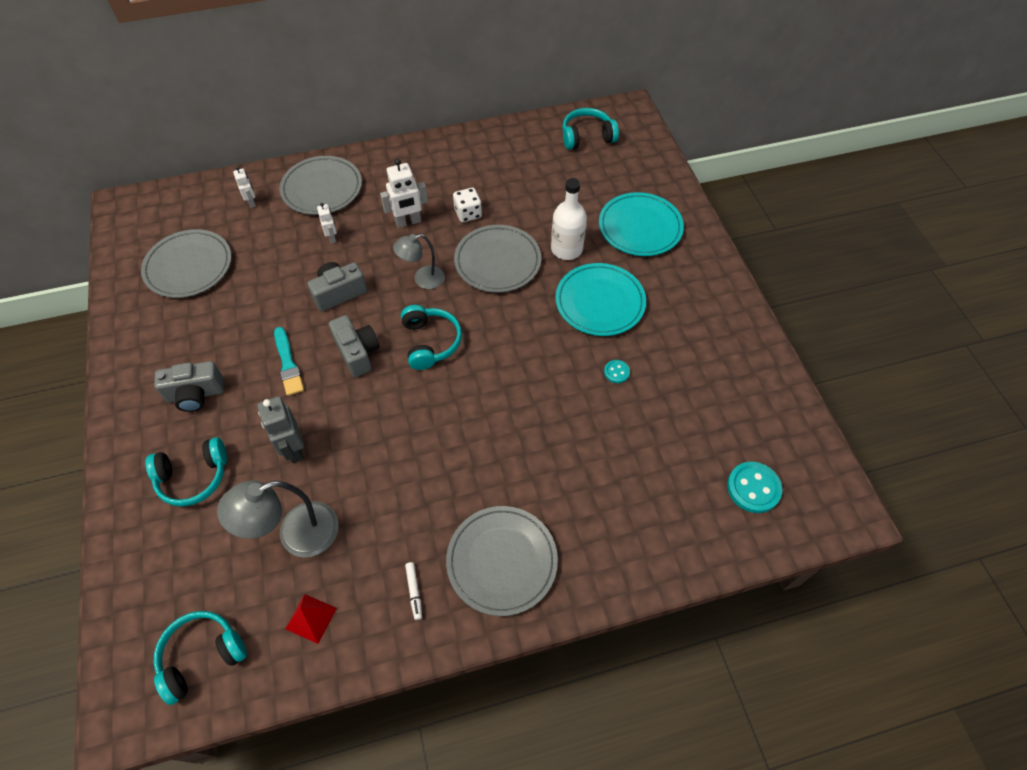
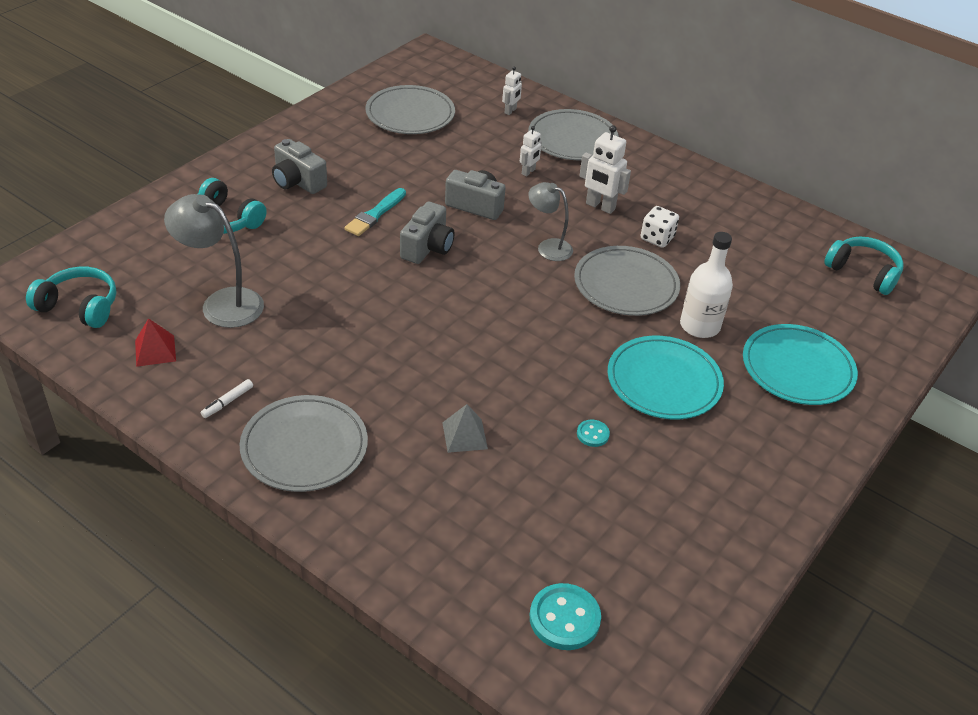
camera: 50 degrees right, 15 degrees down
grey robot [257,396,304,463] -> none
turquoise headphones [401,305,462,370] -> none
none -> grey pyramid [442,404,488,453]

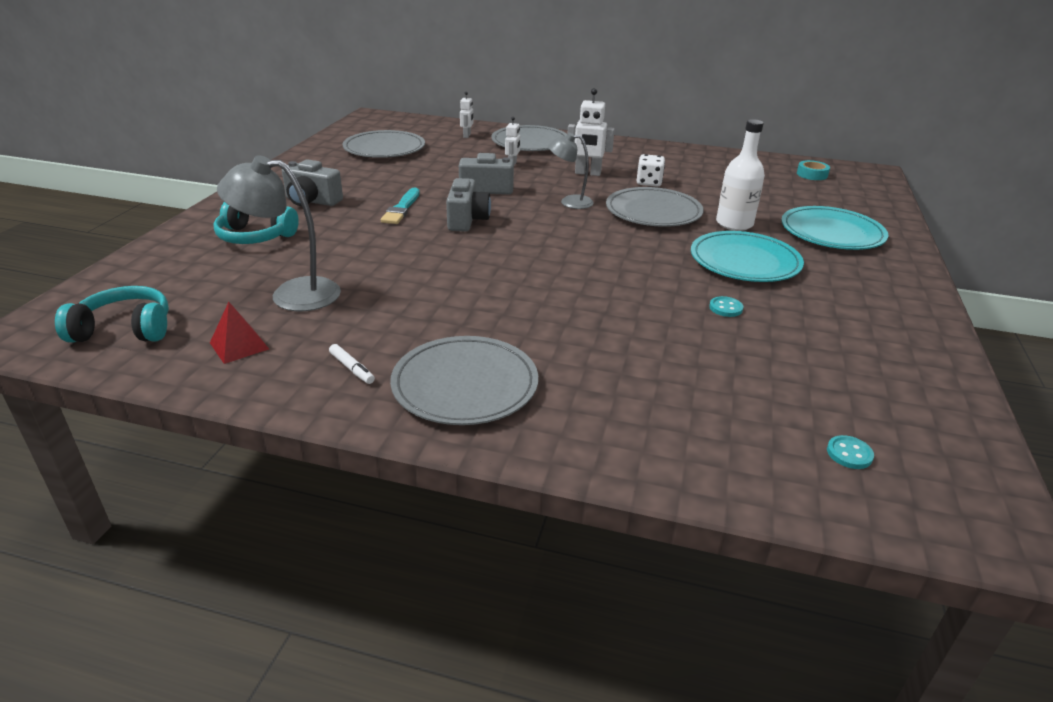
camera: 20 degrees left, 10 degrees down
white marker [201,379,253,418] -> white marker turned 60 degrees counterclockwise [329,344,375,384]
grey pyramid [442,404,488,453] -> none
turquoise button [530,583,601,650] -> turquoise button [827,435,874,469], size x0.53
turquoise headphones [824,237,904,295] -> turquoise tape [797,160,830,180]

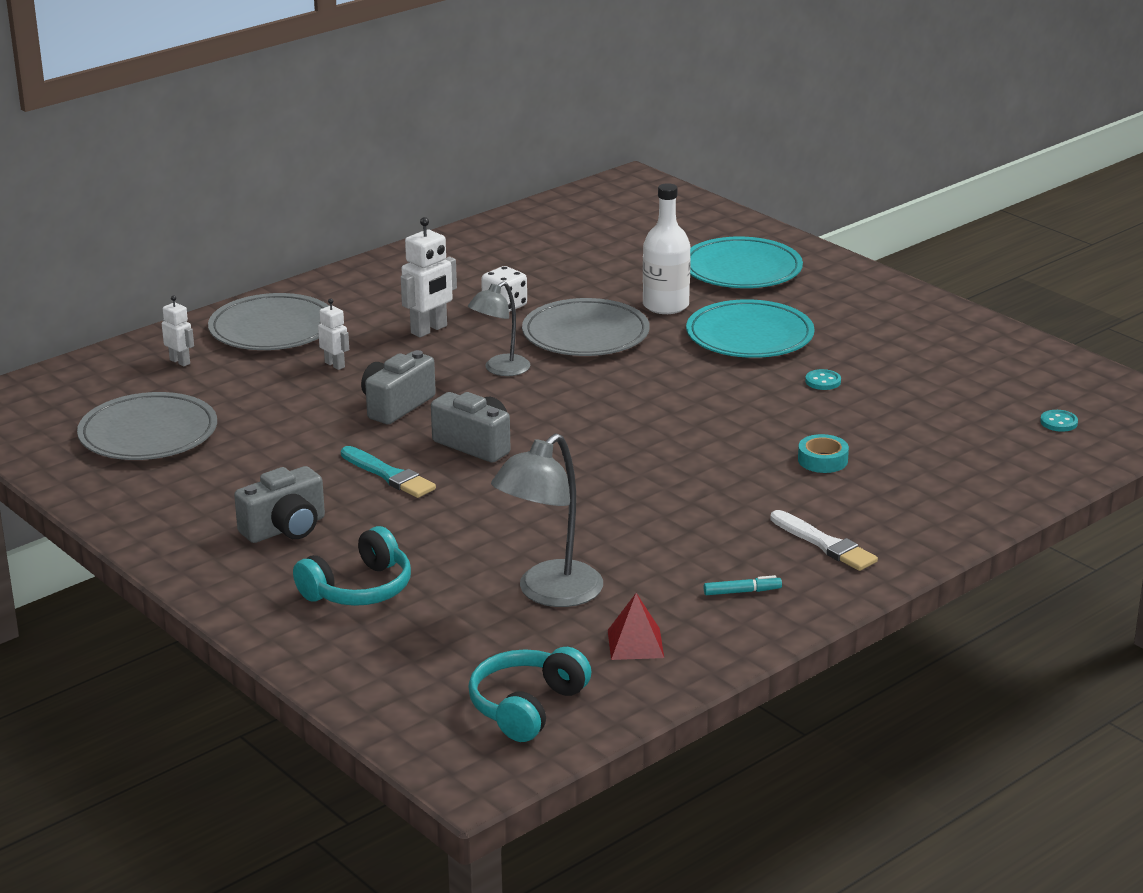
camera: 55 degrees left, 5 degrees down
white marker [329,344,375,384] -> turquoise marker [704,575,782,595]
grey plate [390,336,538,425] -> white brush [770,510,878,571]
turquoise tape [797,160,830,180] -> turquoise tape moved to [798,434,849,473]

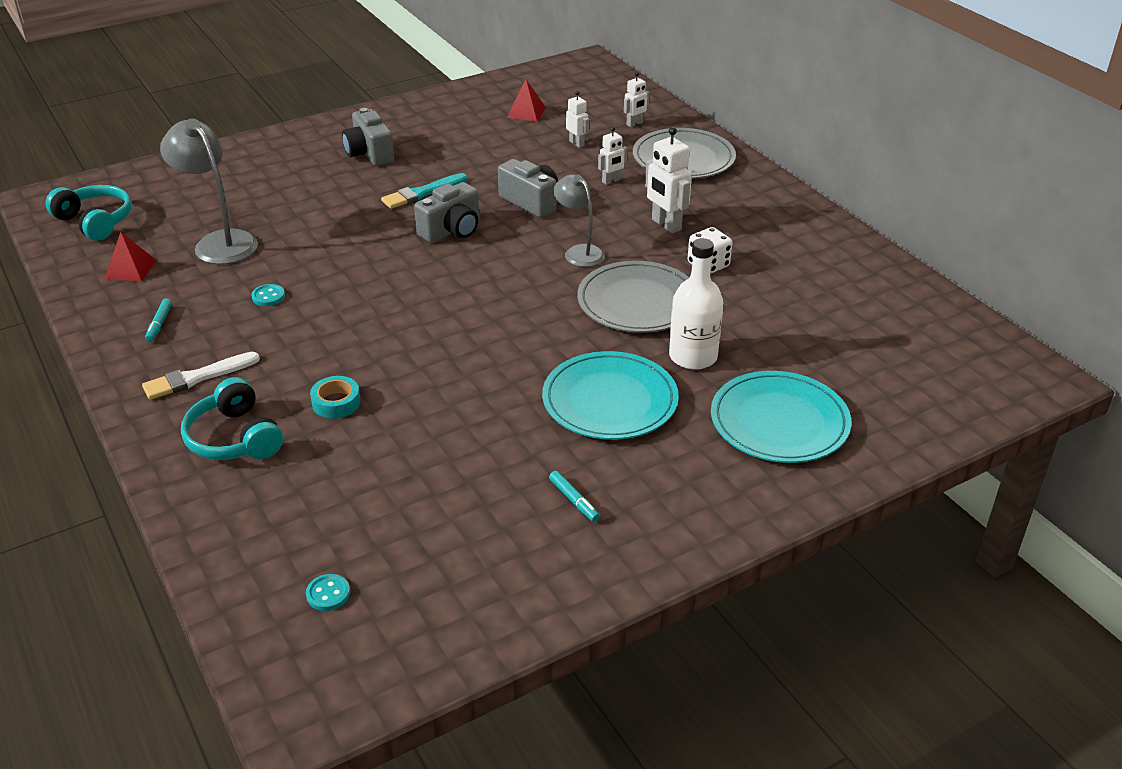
camera: 100 degrees right, 10 degrees up
grey plate [77,392,217,460] -> red pyramid [507,79,546,121]
turquoise headphones [293,526,411,606] -> turquoise headphones moved to [181,377,283,460]
turquoise button [805,369,841,390] -> turquoise button moved to [251,284,285,306]
none -> turquoise marker [549,471,600,522]
none -> white robot [566,91,589,148]

